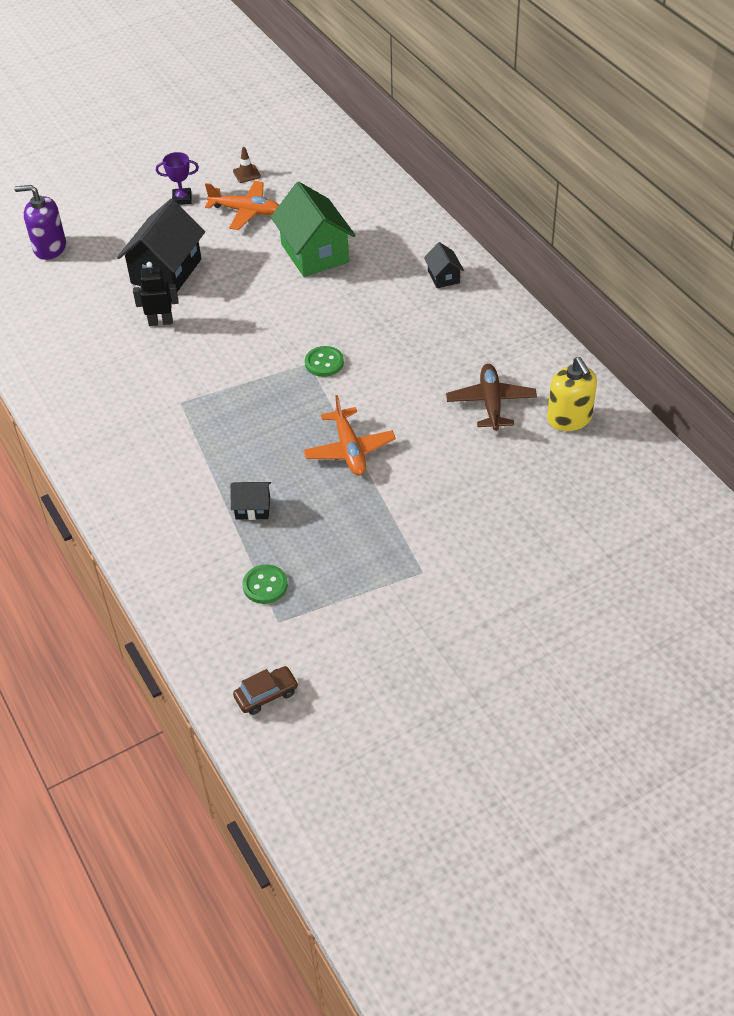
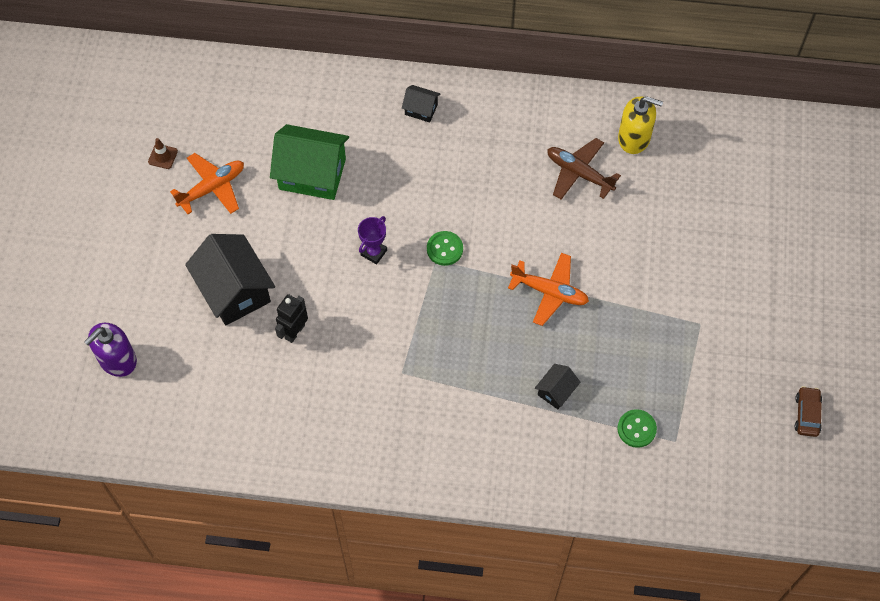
camera: 55 degrees left, 15 degrees up
purple trophy [156,152,199,205] -> purple trophy moved to [358,216,387,264]
brown car [233,666,298,715] -> brown car moved to [795,386,822,437]

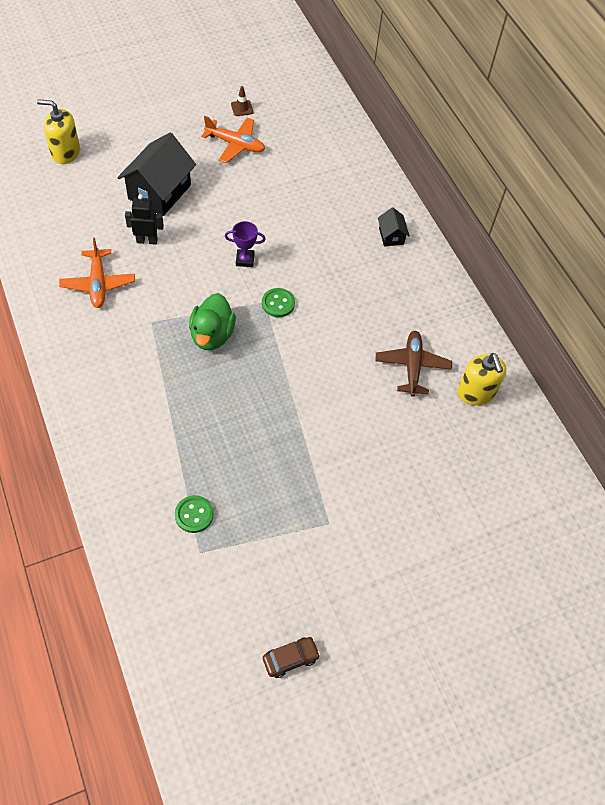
camera: 55 degrees right, 5 degrees down
purple soap dispenser [84,323,137,377] -> yellow soap dispenser [37,99,80,164]
green house [270,124,349,200] -> none
orange plane [508,253,589,326] -> orange plane moved to [59,238,135,308]
black house [535,364,581,409] -> none
none -> green duck [189,293,236,350]

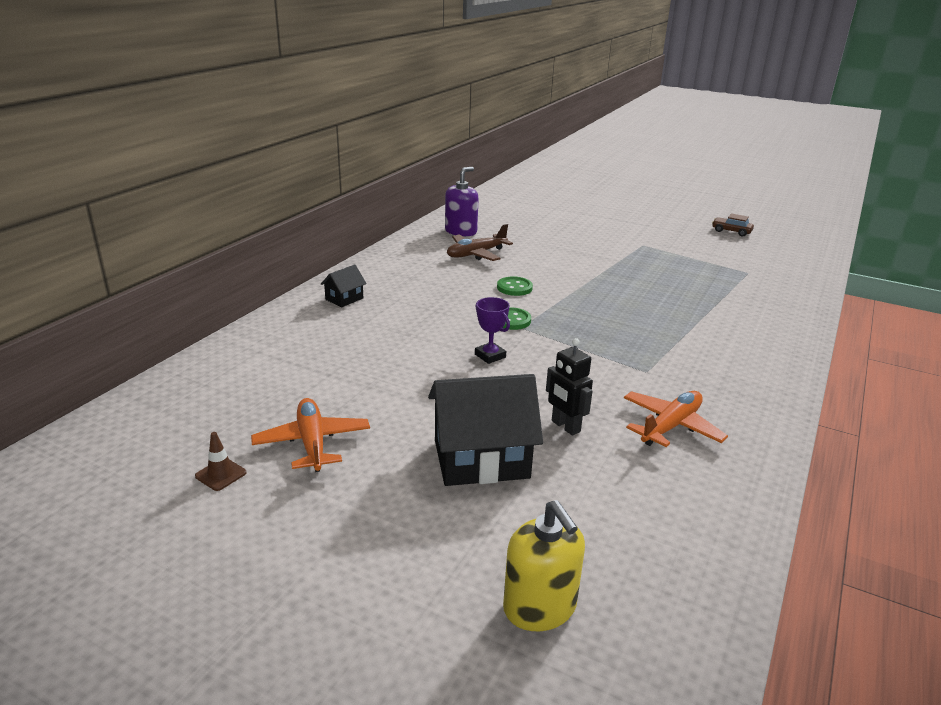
camera: 125 degrees left, 30 degrees down
green button [175,495,214,533] -> green button moved to [497,276,533,296]
green duck [189,293,236,350] -> none
yellow soap dispenser [457,353,506,406] -> purple soap dispenser [445,167,479,236]

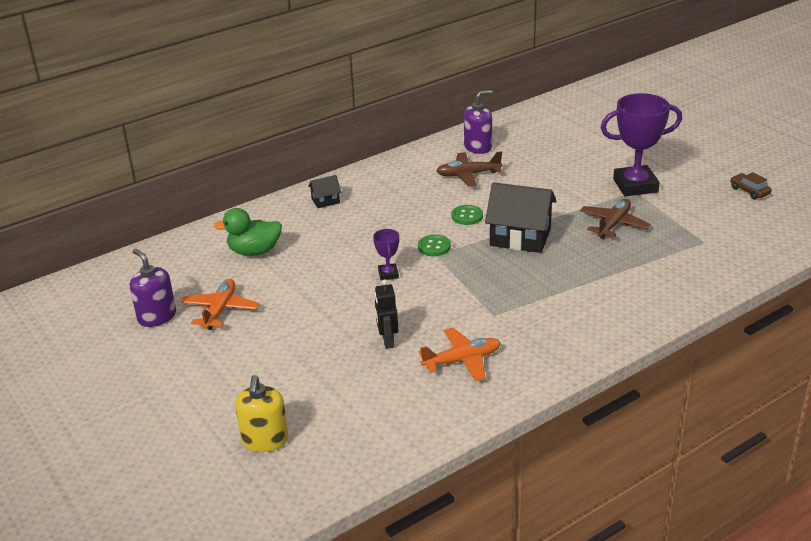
camera: 30 degrees right, 5 degrees up
brown traffic cone [195,432,246,491] -> purple soap dispenser [130,249,176,327]
black house [428,374,543,486] -> black house moved to [485,182,557,253]
none -> green duck [213,208,282,256]
none -> brown plane [580,199,651,239]
none -> purple trophy [601,93,682,196]

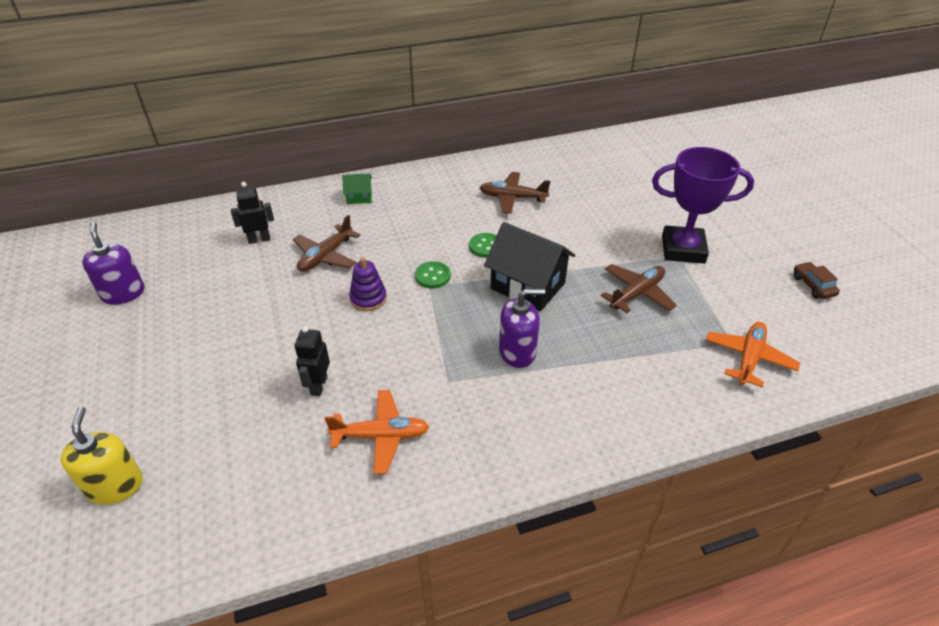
camera: 15 degrees right, 10 degrees up
orange plane [181,279,259,330] -> orange plane moved to [706,322,800,388]
green duck [213,208,282,256] -> black robot [231,182,274,244]
yellow soap dispenser [235,375,288,452] -> yellow soap dispenser turned 150 degrees clockwise [61,407,143,505]
black house [308,175,341,208] -> green house [342,173,372,204]
purple trophy [373,229,399,280] -> purple stacking toy [349,257,387,311]
purple soap dispenser [464,90,493,154] -> purple soap dispenser moved to [499,289,545,368]
none -> brown plane [293,215,360,272]

